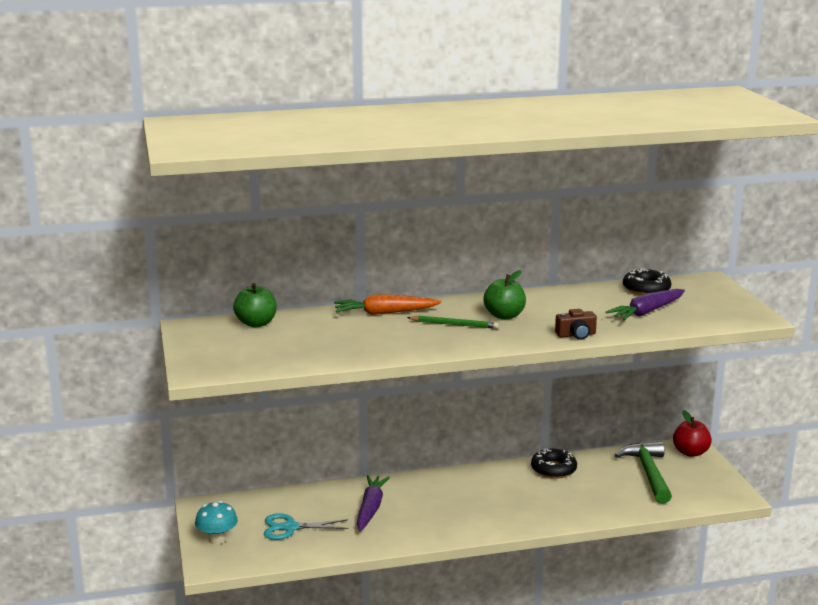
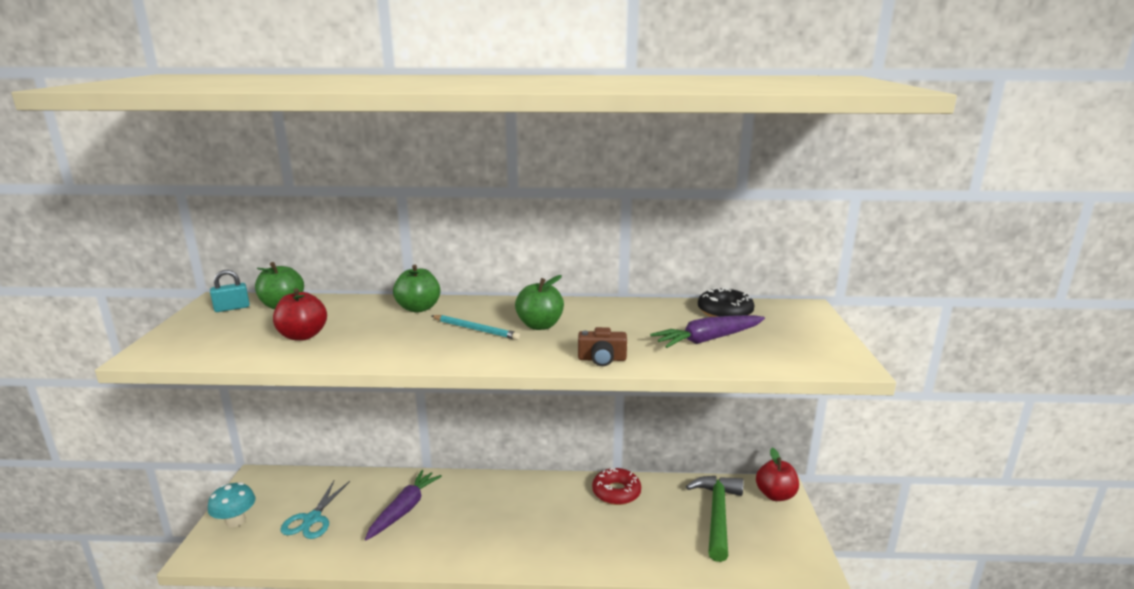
camera: 15 degrees right, 0 degrees up
turquoise scissors [264,513,348,540] -> turquoise scissors turned 90 degrees counterclockwise [280,481,350,539]
orange carrot [334,294,441,315] -> green apple [393,265,440,313]
green pencil [407,316,499,329] -> turquoise pencil [432,315,520,340]
black donut [531,449,577,479] -> red donut [592,468,641,505]
none -> turquoise padlock [210,270,250,312]
none -> red apple [273,288,327,341]

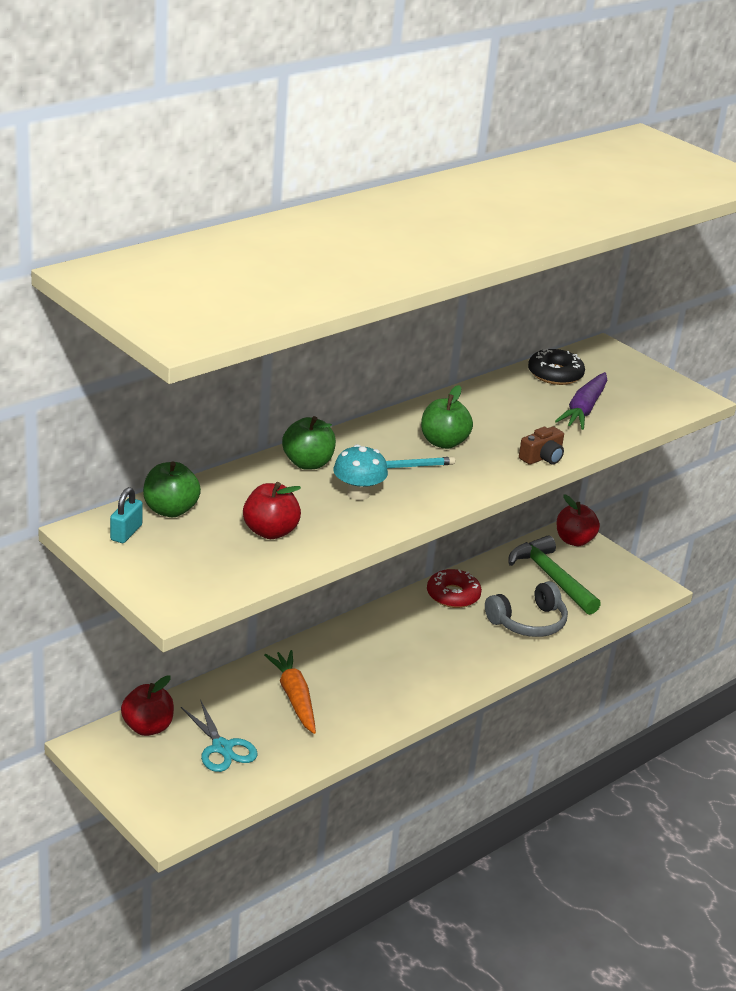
camera: 45 degrees left, 10 degrees up
turquoise mushroom [208,482,255,528] -> turquoise mushroom moved to [333,444,388,500]
purple carrot [365,470,442,540] -> orange carrot [264,650,316,734]
none -> red apple [121,675,174,736]
none -> grey headphones [485,581,568,637]

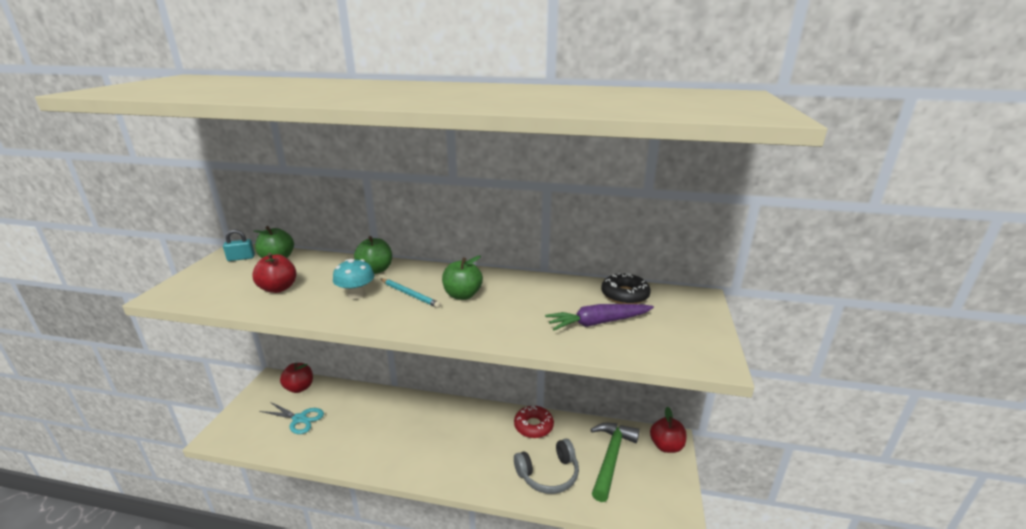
camera: 55 degrees right, 5 degrees down
turquoise scissors [181,699,258,772] -> turquoise scissors turned 90 degrees counterclockwise [259,402,324,434]
orange carrot [264,650,316,734] -> none
grey headphones [485,581,568,637] -> grey headphones turned 45 degrees counterclockwise [514,439,579,494]
brown camera [519,427,564,465] -> none

